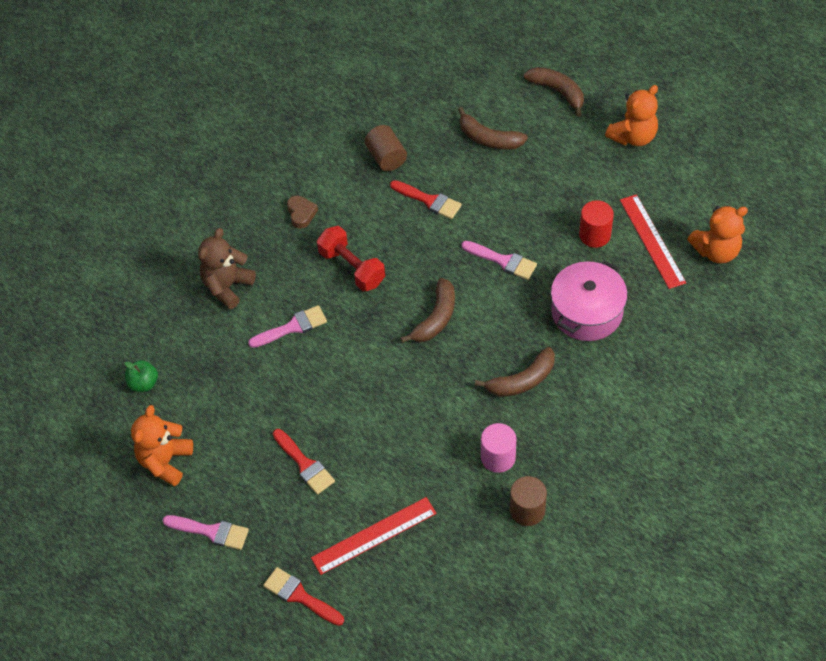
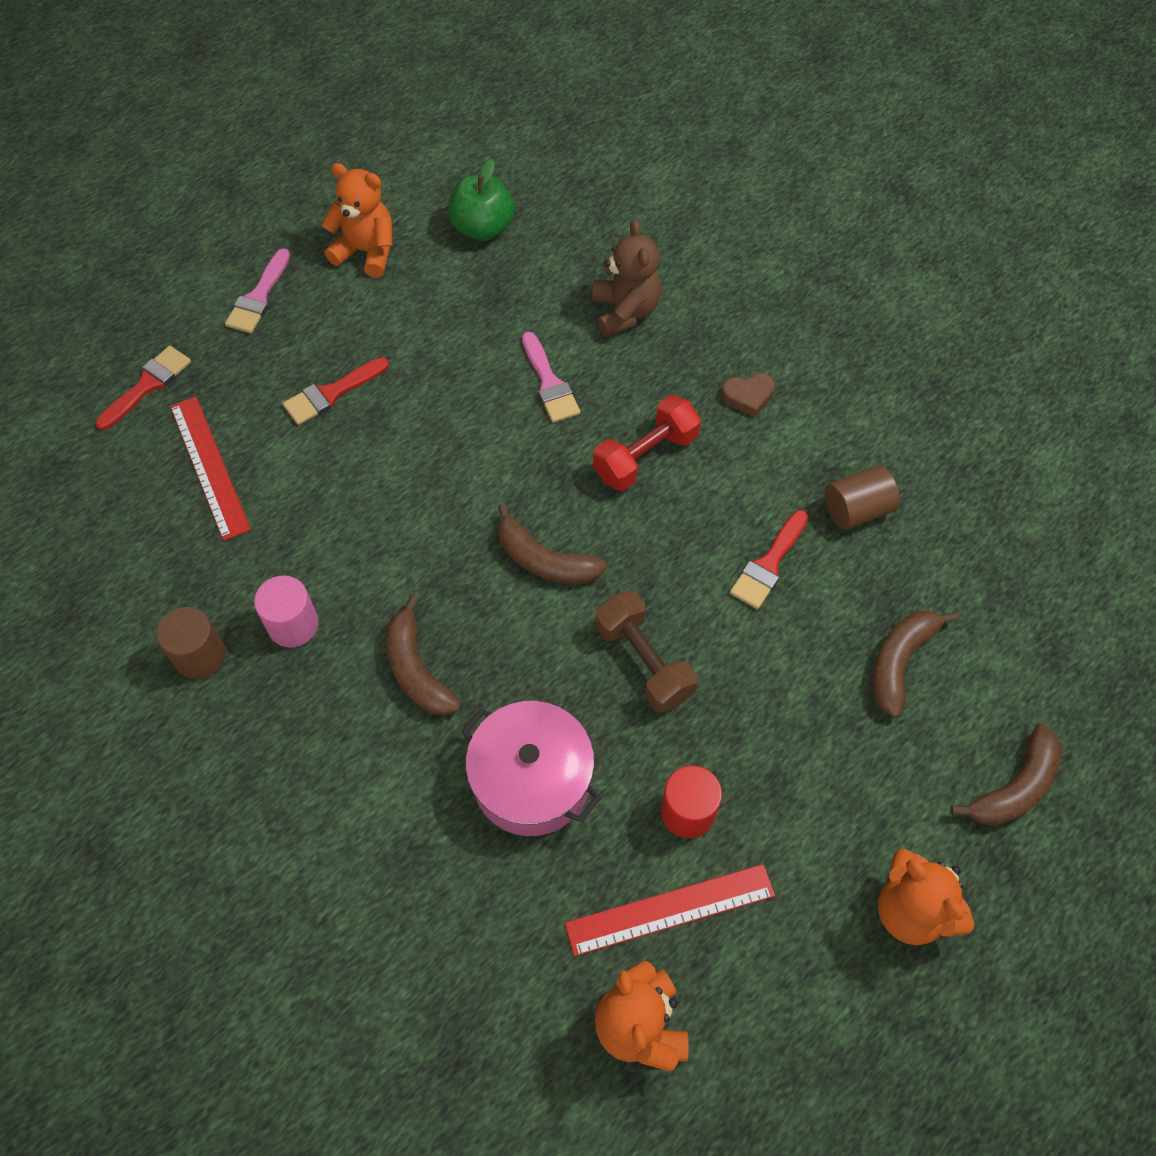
camera: 90 degrees right, 5 degrees up
green apple [124,360,158,392] -> green apple [449,159,515,241], size x1.57
brown teddy bear [198,228,256,309] -> brown teddy bear turned 45 degrees clockwise [592,220,661,337]
pink brush [461,241,537,280] -> brown dumbbell [595,591,698,713]

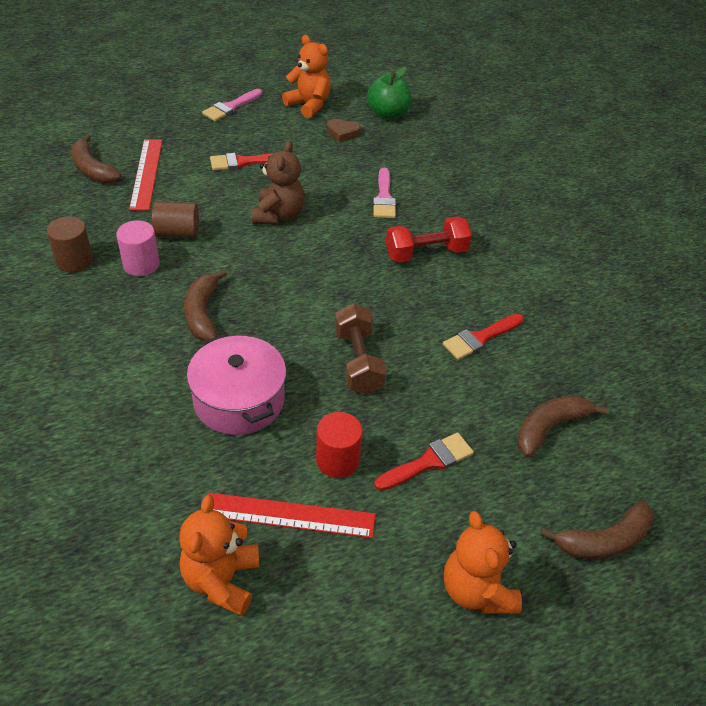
camera: 20 degrees right, 15 degrees down
red brush [95,346,191,430] -> red brush moved to [374,432,474,491]
brown banana [498,503,607,584] -> brown banana moved to [71,134,121,184]
brown teddy bear [592,220,661,337] -> brown teddy bear moved to [252,141,305,224]
brown heart [721,373,775,417] -> brown heart moved to [327,119,361,143]
brown cylinder [824,465,900,530] -> brown cylinder moved to [152,202,199,238]

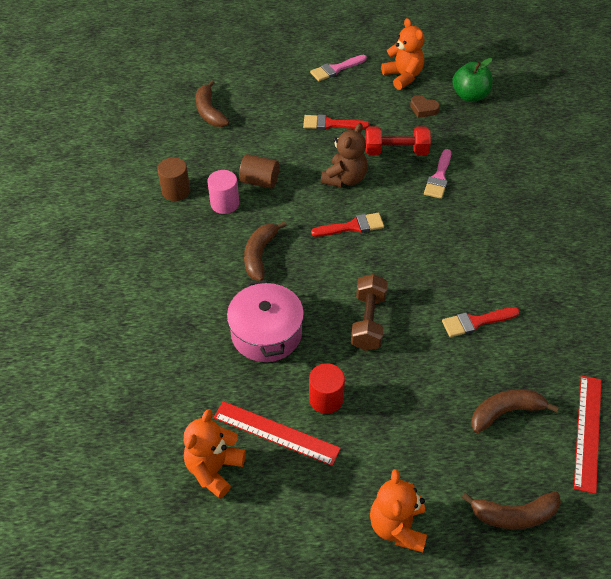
camera: 20 degrees right, 5 degrees up
red ruler [129,139,163,211] -> red ruler moved to [574,375,602,494]
red brush [374,432,474,491] -> red brush moved to [311,213,384,237]
red dumbbell [386,216,472,263] -> red dumbbell moved to [366,126,431,155]

